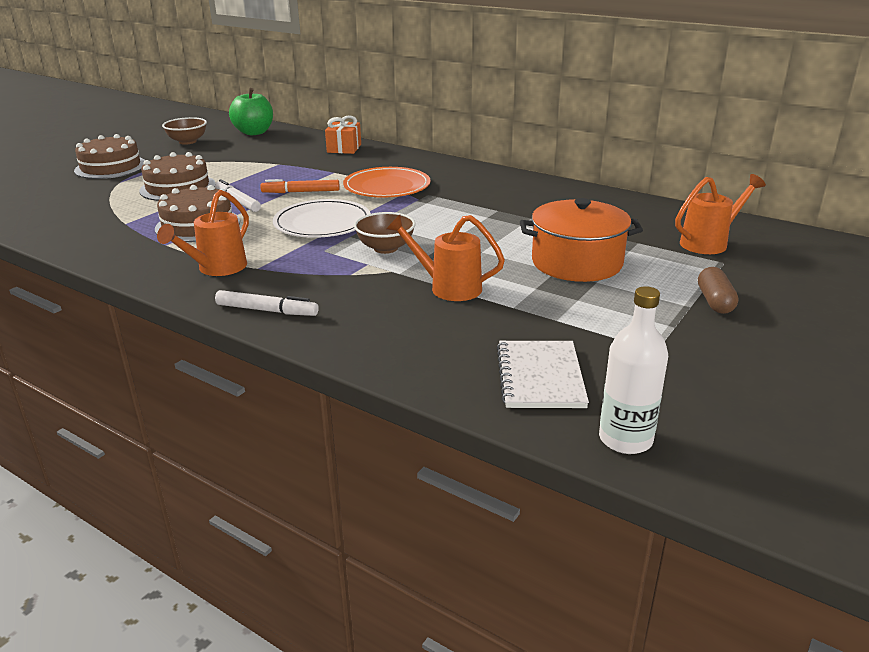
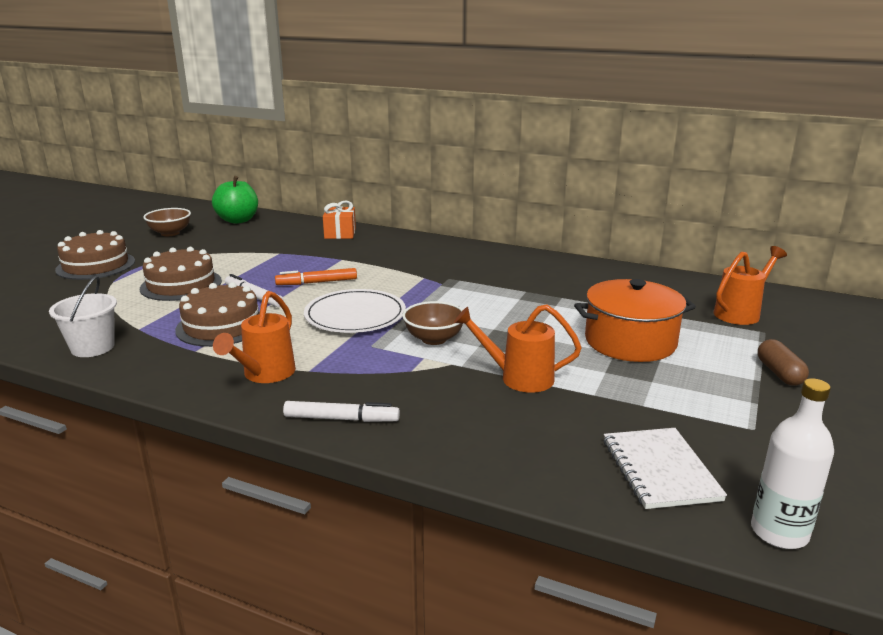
camera: 10 degrees left, 5 degrees down
orange plate [343,167,431,198] -> none
none -> white bucket [49,276,117,357]

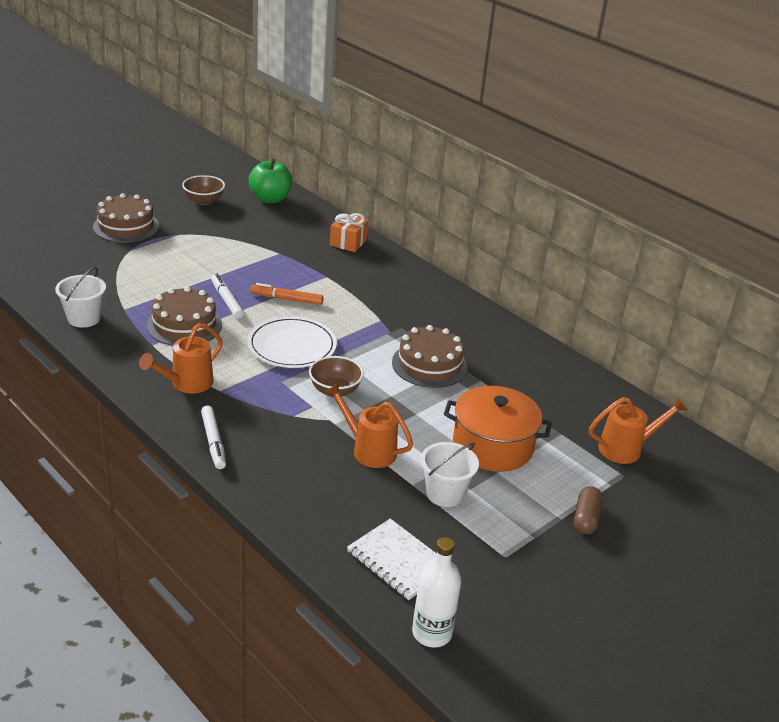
camera: 20 degrees right, 10 degrees up
brown cake [140,247,222,301] -> brown cake moved to [392,325,467,388]
white marker [283,401,400,422] -> white marker turned 45 degrees clockwise [201,406,226,469]
white notebook [604,428,727,509] -> white notebook turned 60 degrees counterclockwise [347,519,437,600]
none -> white bucket [421,442,479,507]

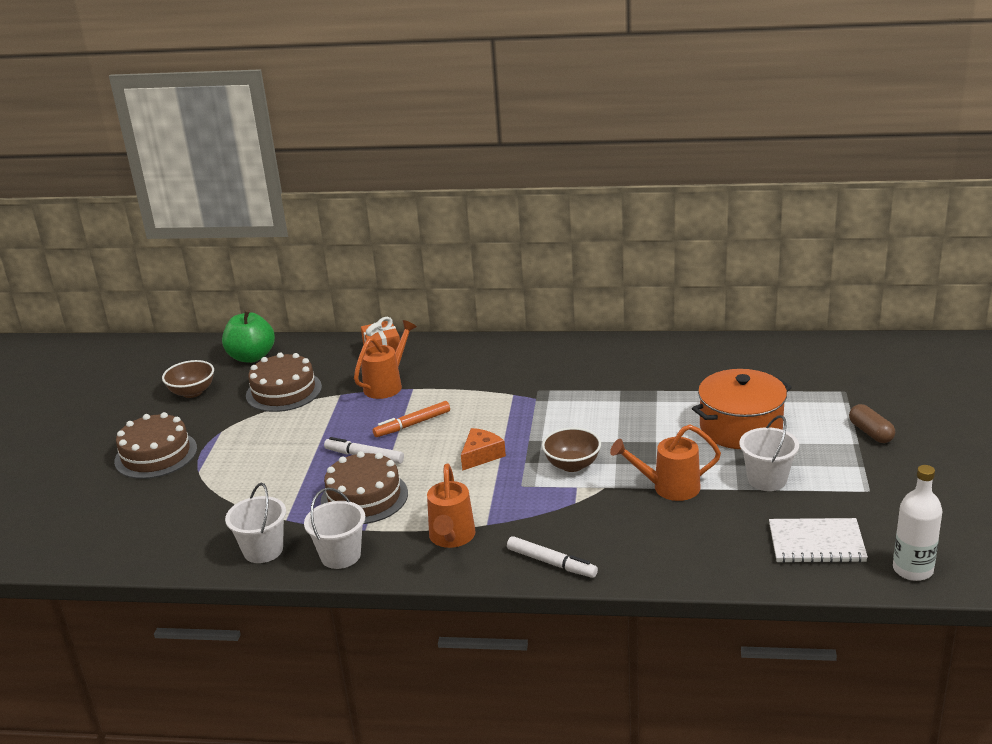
camera: 35 degrees left, 5 degrees down
white plate [248,316,337,368] -> orange cheese [461,428,506,471]
brown cake [392,325,467,388] -> brown cake moved to [246,352,322,412]
orange watering can [589,397,687,464] -> orange watering can moved to [354,320,417,399]
none -> white bucket [304,488,365,569]

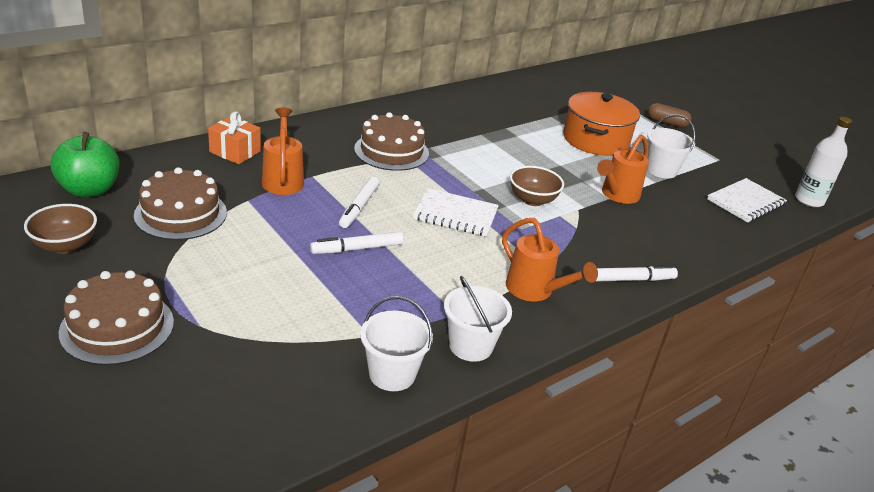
camera: 50 degrees left, 5 degrees up
brown cake [321,451,408,524] -> brown cake moved to [354,112,429,171]
orange marker [373,401,450,437] -> white marker [339,177,379,228]
orange cheese [461,428,506,471] -> white notebook [413,188,499,237]

